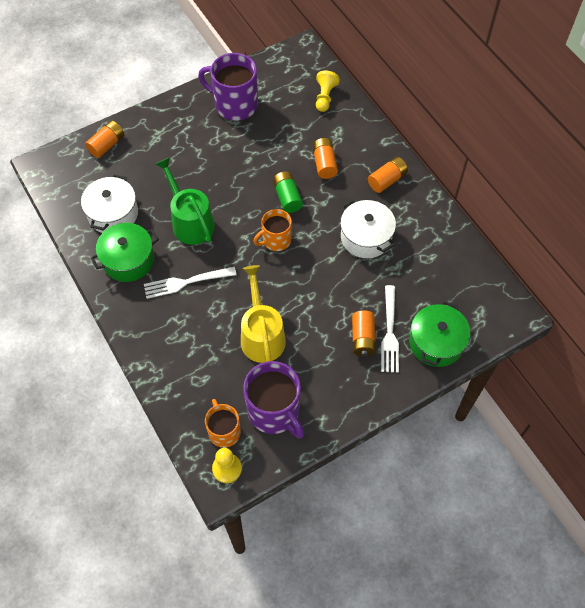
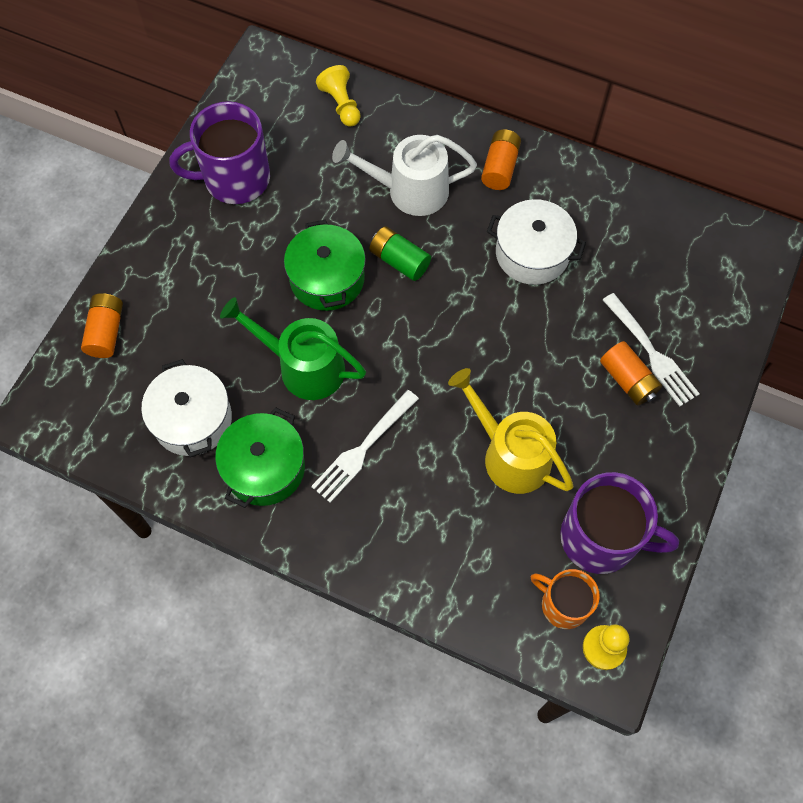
camera: 35 degrees left, 5 degrees up
orange mug [253,209,292,251] -> none
orange battery [313,138,338,179] -> white watering can [332,135,477,216]
green pot [409,301,470,367] -> green pot moved to [284,220,366,311]

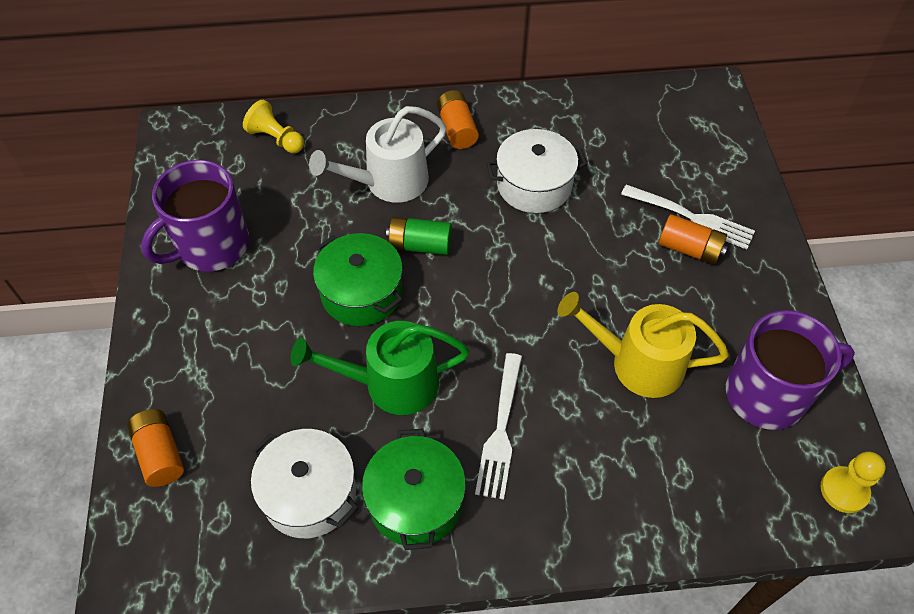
camera: 30 degrees left, 10 degrees down
orange mug [531,569,600,629] -> none

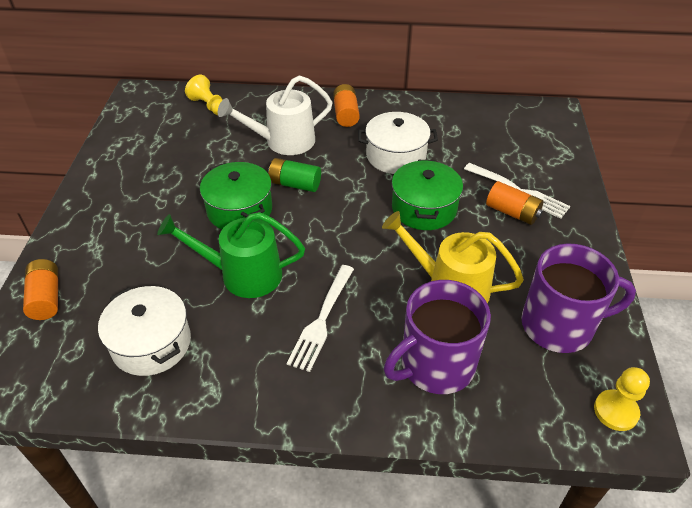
camera: 10 degrees right, 10 degrees down
purple mug [141,160,249,272] -> purple mug moved to [384,280,491,394]
green pot [362,428,466,550] -> green pot moved to [392,160,463,230]

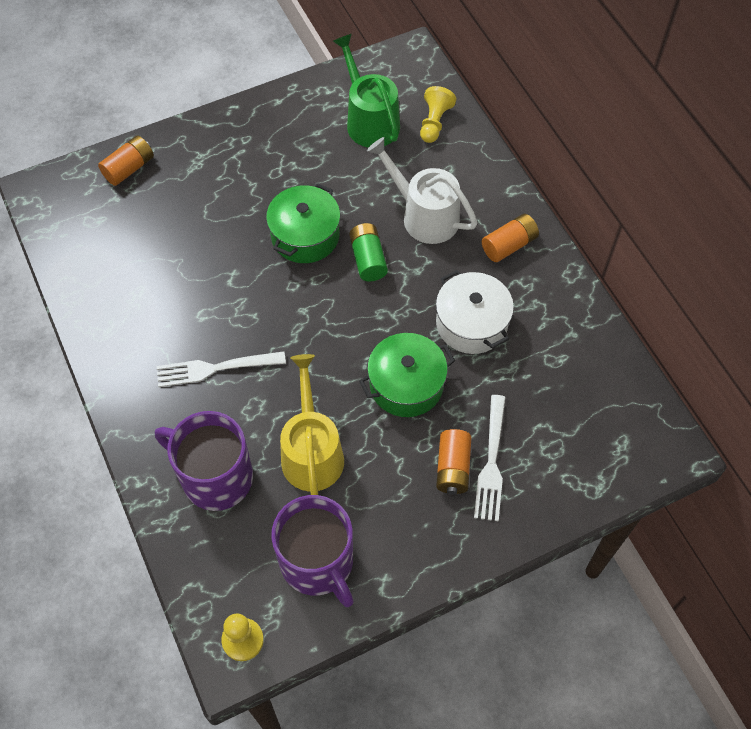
camera: 60 degrees right, 15 degrees up
white pot [98,286,191,376] -> none
green watering can [157,212,305,298] -> green watering can moved to [333,34,400,148]

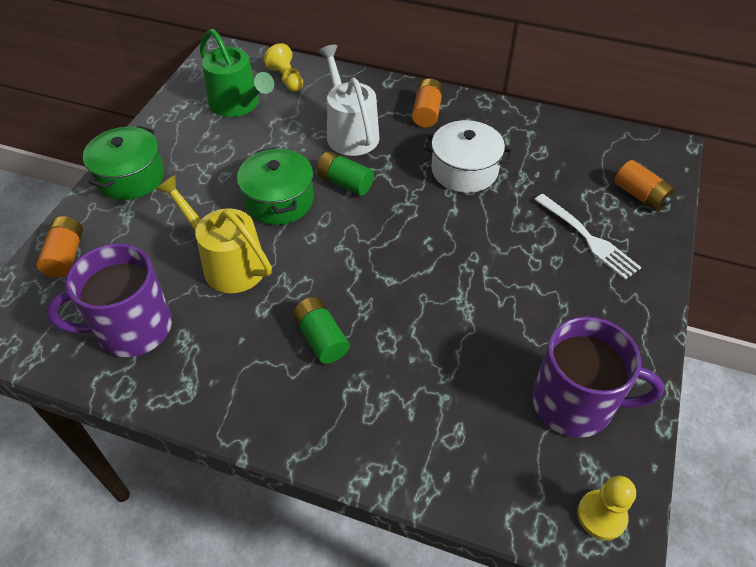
camera: 45 degrees left, 10 degrees down
purple mug [155,411,253,511] -> purple mug moved to [46,243,172,357]
white fork [157,351,286,387] -> green battery [293,297,350,364]
yellow watering can [280,354,344,495] -> yellow watering can moved to [156,175,272,293]
green watering can [333,34,400,148] -> green watering can turned 150 degrees counterclockwise [200,29,274,117]
green pot [359,333,455,417] -> green pot moved to [83,126,164,200]
white watering can [367,137,477,244] -> white watering can turned 75 degrees clockwise [318,45,380,156]
orange battery [436,429,471,495] -> orange battery moved to [614,160,676,211]

